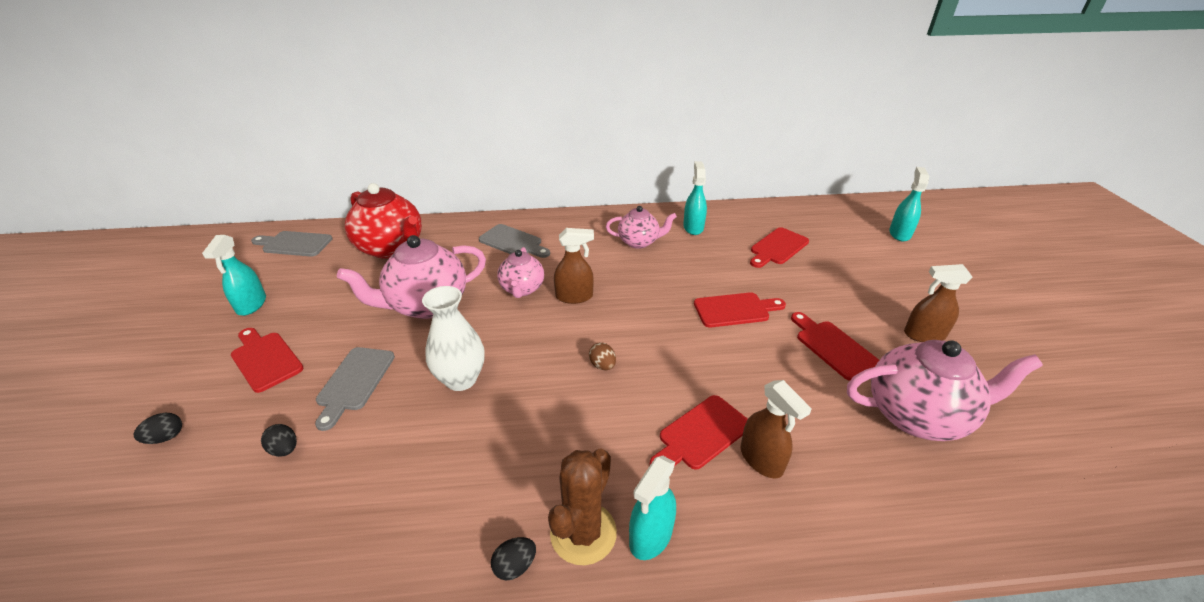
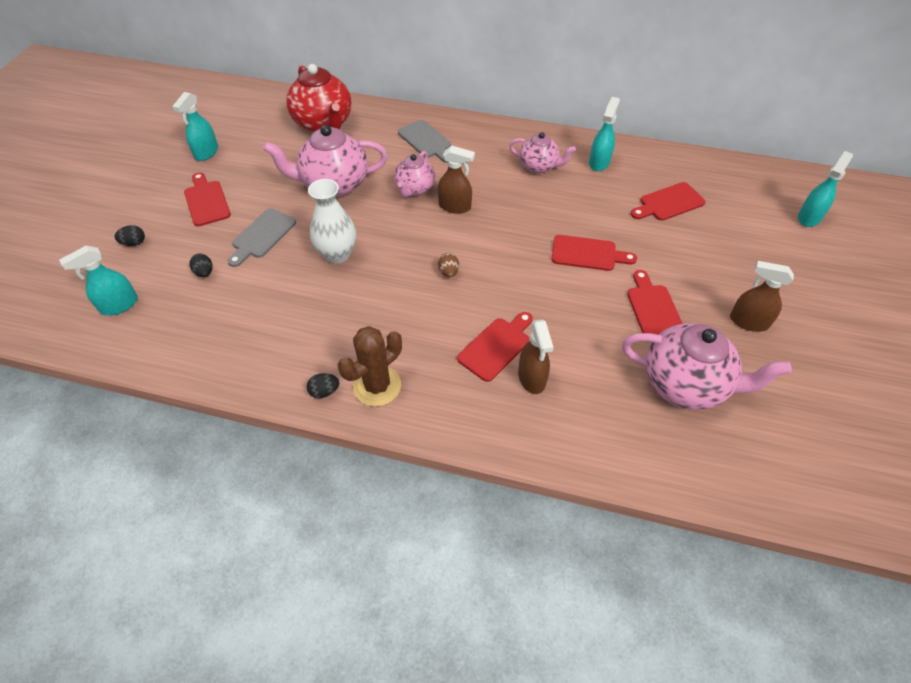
camera: 20 degrees right, 15 degrees up
grey cutting board [251,231,332,257] -> none
turquoise spray bottle [629,456,676,560] -> turquoise spray bottle moved to [59,246,138,316]
red cutting board [650,395,748,470] -> red cutting board turned 150 degrees clockwise [457,312,533,382]

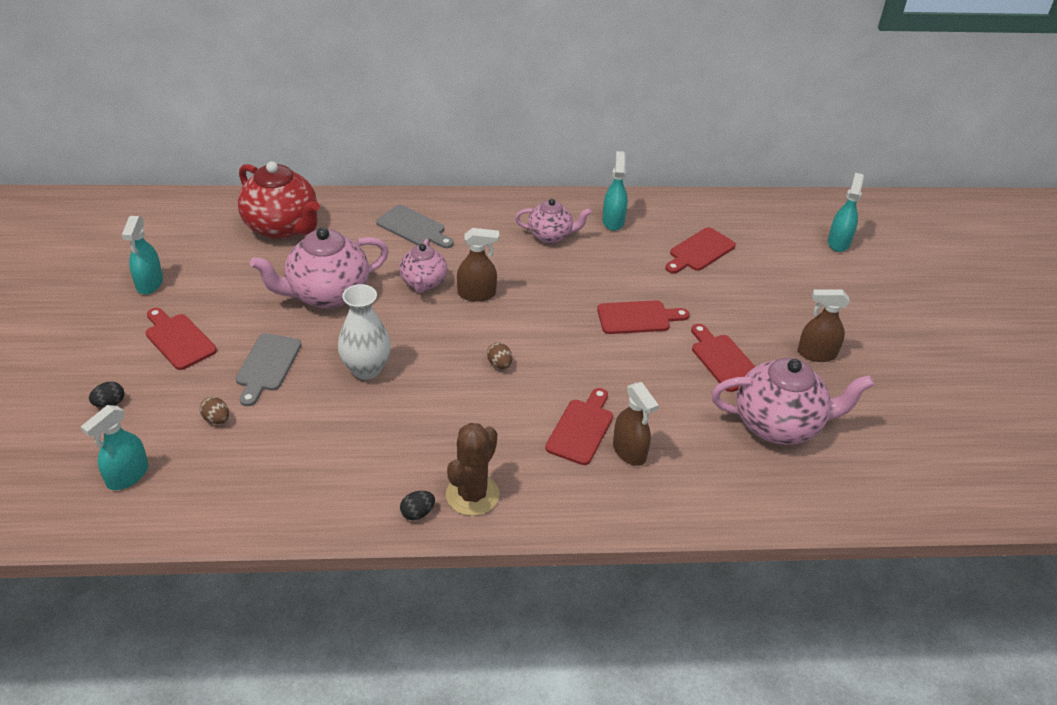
camera: 20 degrees left, 10 degrees down
black egg [189,253,213,277] -> brown egg [200,397,229,424]

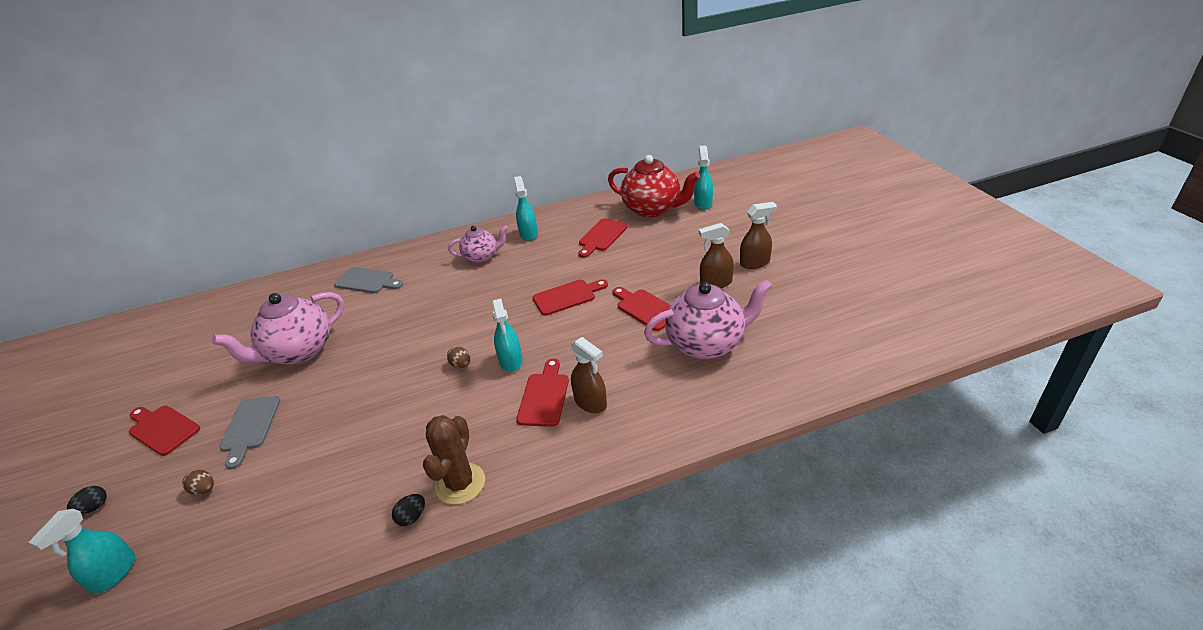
camera: 10 degrees left, 5 degrees down
turquoise spray bottle [122,216,163,295] -> turquoise spray bottle moved to [492,299,523,372]
red teapot [238,161,320,239] -> red teapot moved to [608,155,700,217]
white vase [338,284,391,380] -> none
pink teapot [399,239,447,293] -> none
brown spray bottle [457,228,499,302] -> brown spray bottle moved to [740,202,777,269]

